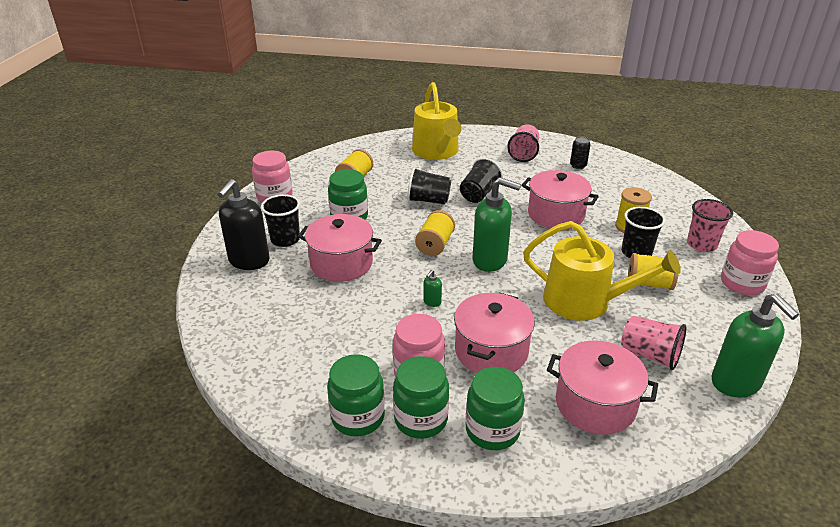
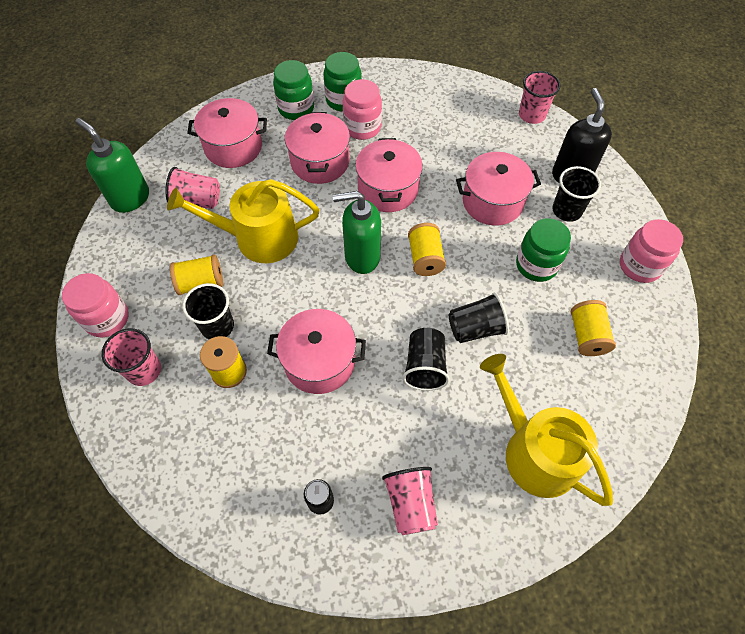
camera: 155 degrees right, 25 degrees up
green jar [327,354,385,437] -> none
green soap dispenser [423,270,442,307] -> pink pot [355,138,423,212]
none -> pink cup [519,71,560,124]

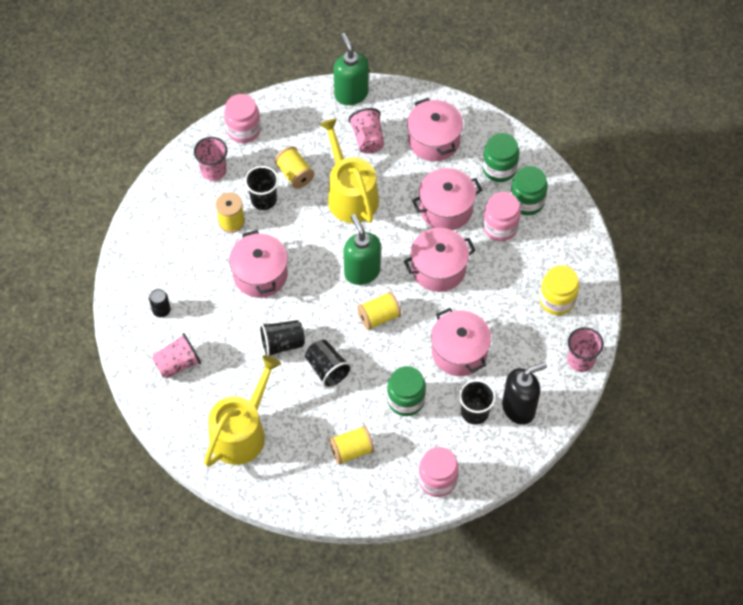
camera: 70 degrees right, 0 degrees up
green soap dispenser [75,118,149,213] -> green soap dispenser turned 45 degrees counterclockwise [333,33,369,105]
none -> yellow jar [539,265,579,315]

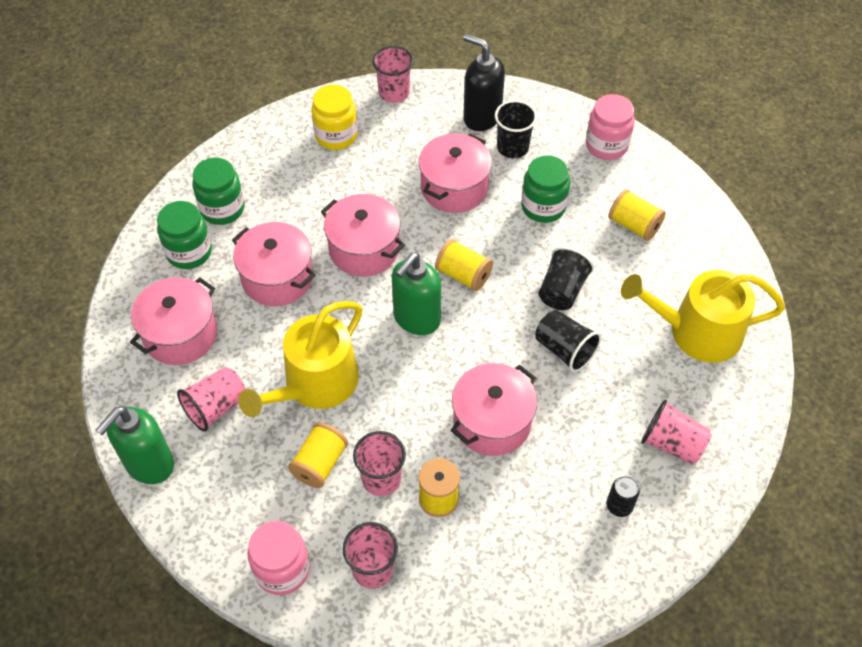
camera: 120 degrees left, 5 degrees down
black cup [245,166,279,210] -> pink cup [353,431,406,496]
pink jar [483,192,521,241] -> none

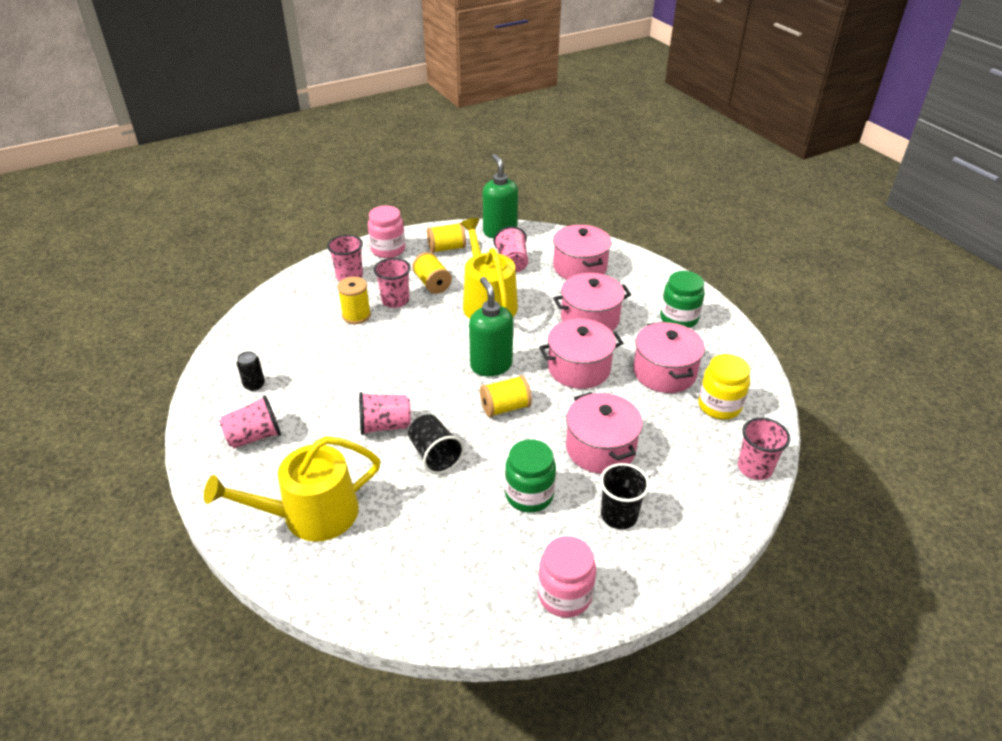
camera: 125 degrees right, 15 degrees down
green jar [157,201,212,269] -> none
pink pot [450,363,537,456] -> pink pot moved to [633,322,705,393]
black soap dispenser [463,34,505,131] -> none
black cup [535,310,602,372] -> pink cup [359,392,411,435]
yellow spool [608,189,666,241] -> yellow spool moved to [427,223,466,253]
yellow watering can [621,270,785,363] -> yellow watering can turned 150 degrees counterclockwise [204,436,380,542]

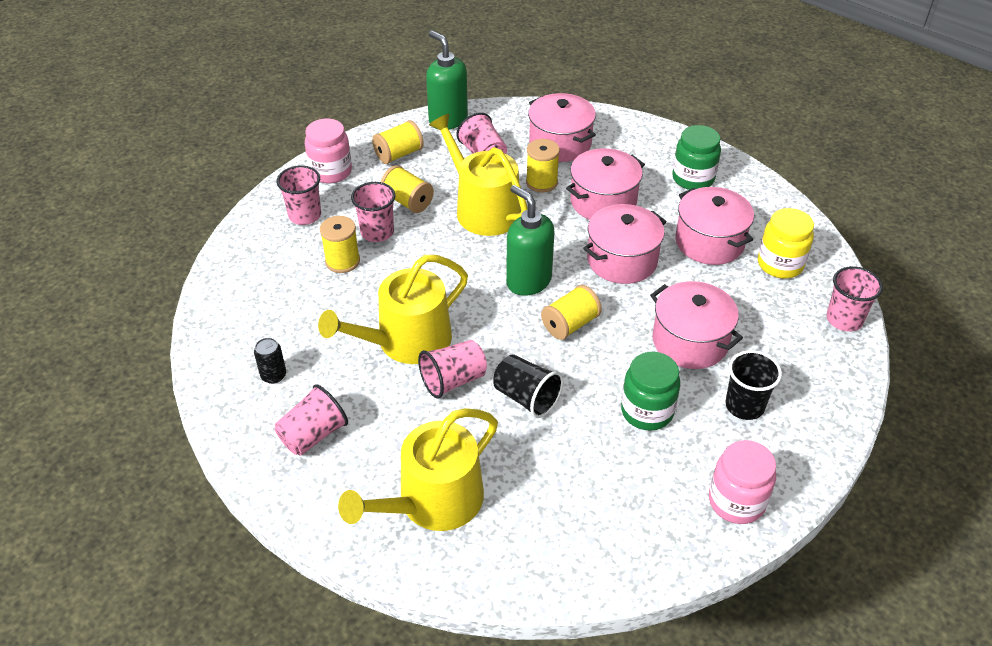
camera: 20 degrees left, 5 degrees up
none -> yellow watering can [318,255,468,364]
none -> yellow spool [526,139,560,192]

